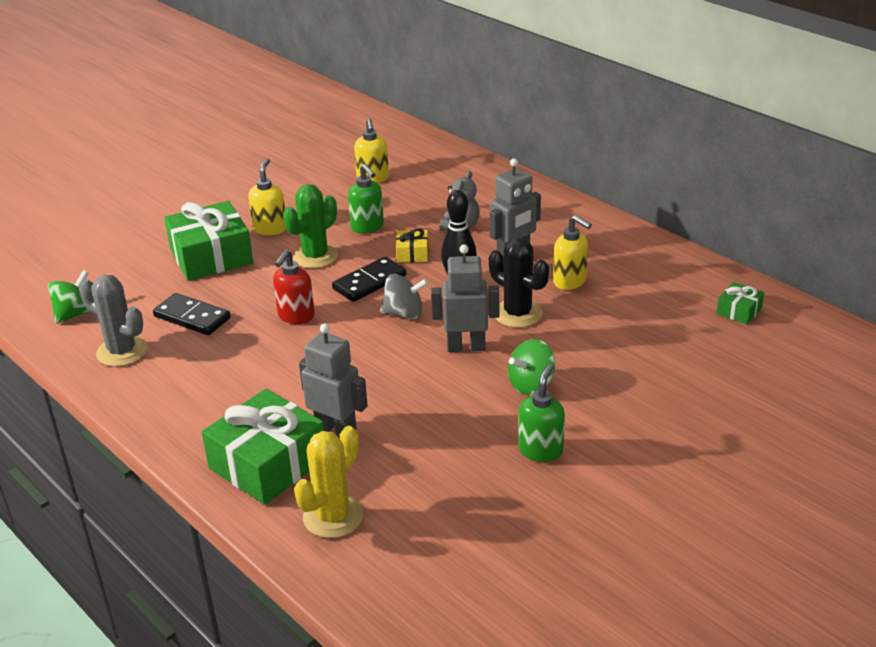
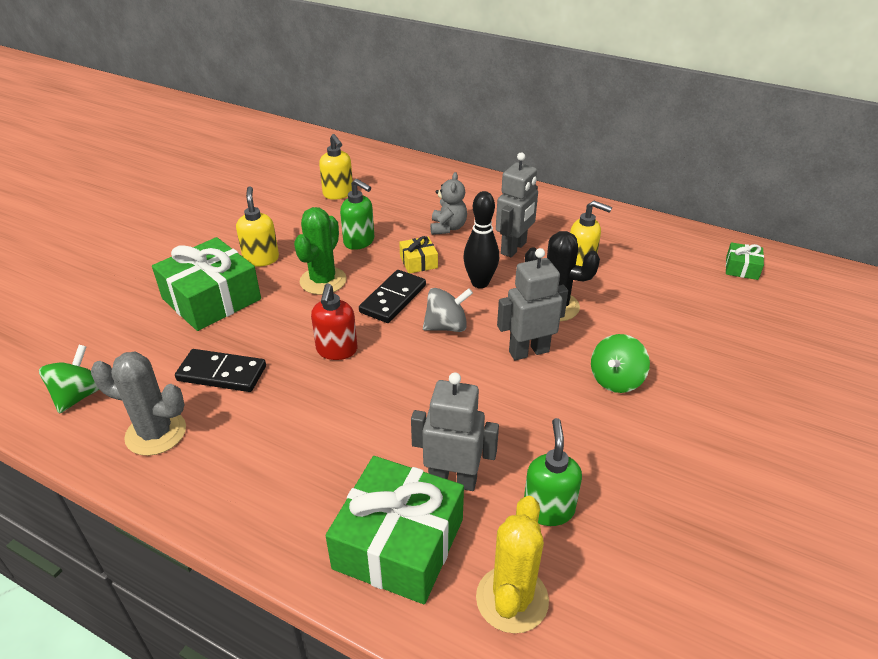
camera: 20 degrees left, 5 degrees up
green soap dispenser [518,364,565,462] -> green soap dispenser moved to [524,418,582,526]

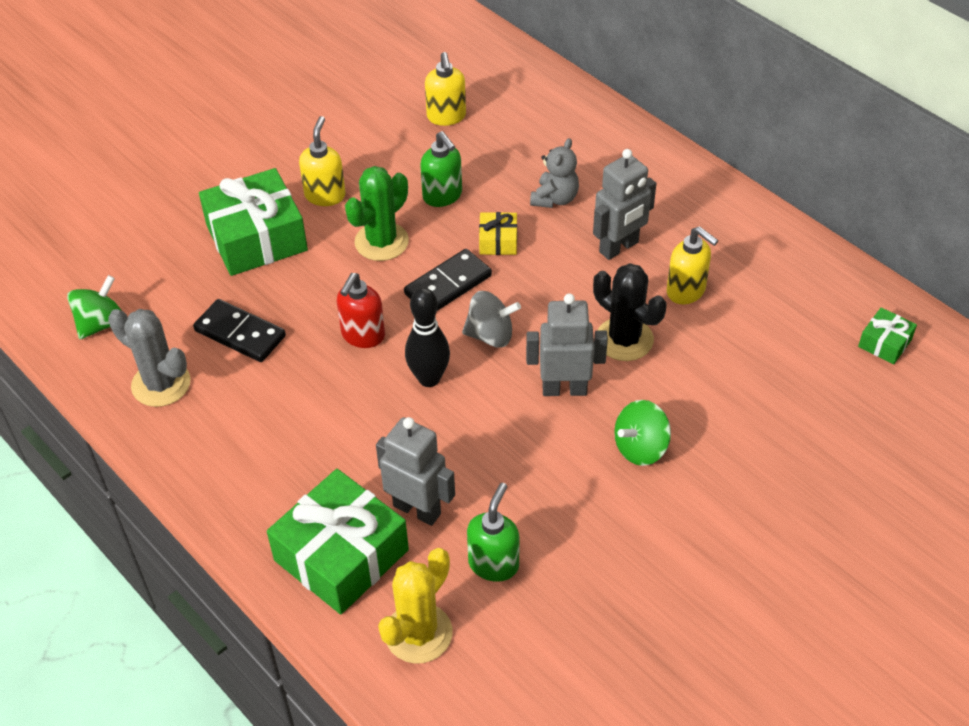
camera: 20 degrees right, 10 degrees up
black bowling pin [463,191,499,288] -> black bowling pin moved to [405,288,450,387]

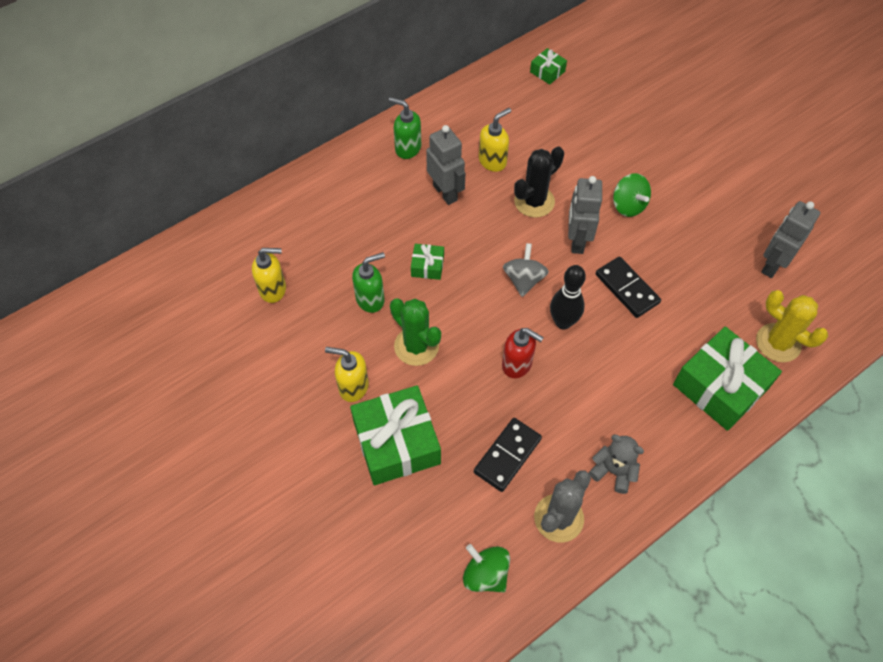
camera: 85 degrees left, 10 degrees up
grey robot [376,417,455,526] -> grey robot moved to [761,201,820,278]
black domino [404,249,492,311] -> black domino moved to [596,256,661,318]
green soap dispenser [467,483,520,582] -> green soap dispenser moved to [389,97,421,159]
yellow gift [479,212,517,255] -> green gift [411,244,444,280]
grey teddy bear [530,138,579,208] -> grey teddy bear moved to [589,434,644,494]

